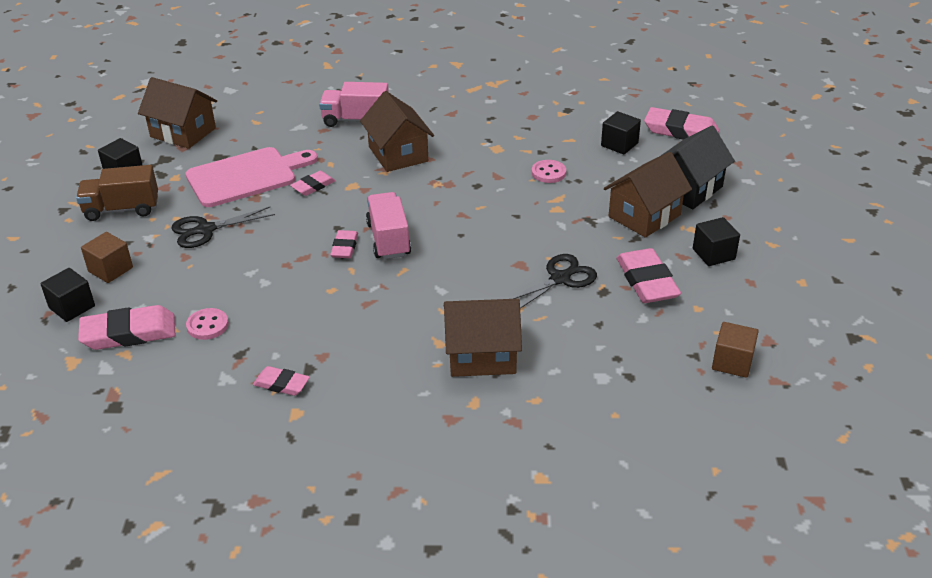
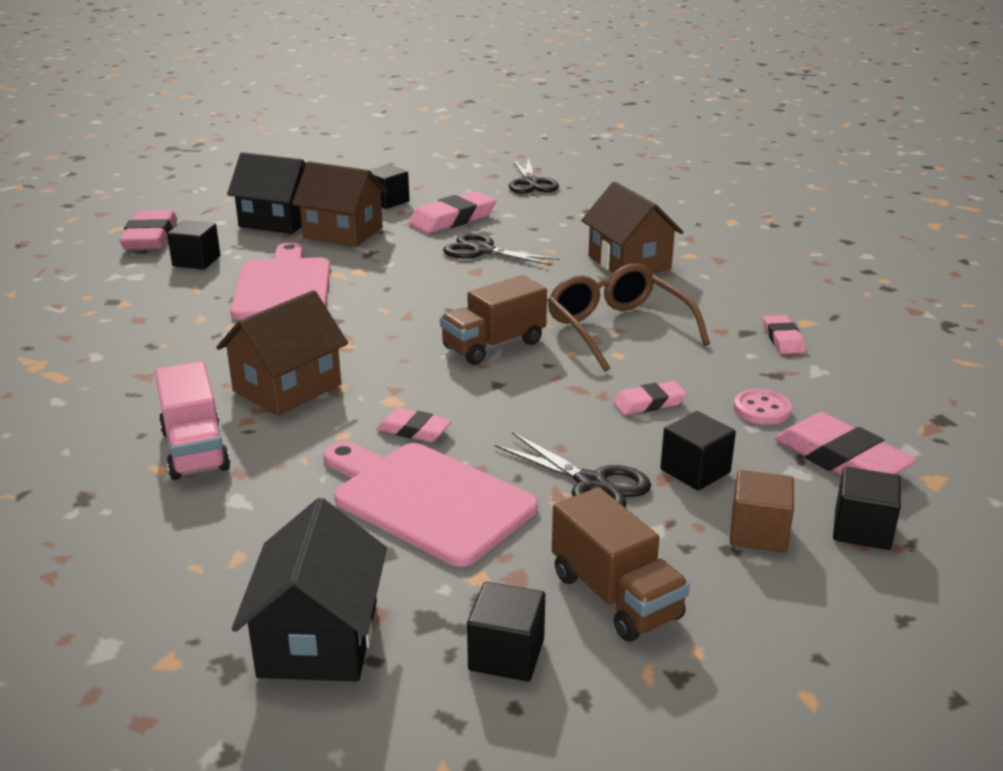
camera: 115 degrees left, 10 degrees down
brown house [138,77,217,149] -> black house [232,498,387,682]
pink eraser [330,230,358,258] -> pink eraser moved to [613,381,687,415]
pink truck [366,192,411,259] -> brown truck [440,275,547,365]
pink button [532,160,566,183] -> pink cutting board [230,242,330,320]
brown cube [712,322,759,378] -> black scissors [509,158,559,193]
none -> brown glasses [547,263,710,372]
none -> black cube [660,411,736,491]

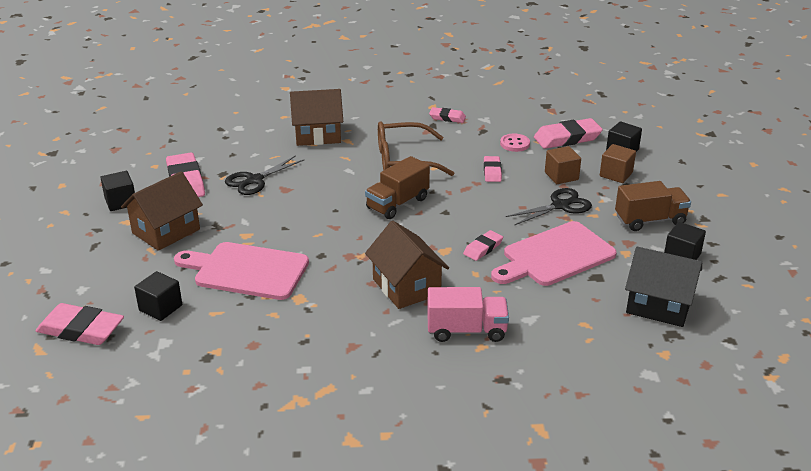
camera: 70 degrees left, 5 degrees up
black house [227,152,306,234] -> none
brown truck [440,275,547,365] -> brown truck turned 60 degrees clockwise [365,156,430,219]
black scissors [509,158,559,193] -> none
black cube [660,411,736,491] -> brown cube [545,146,581,184]

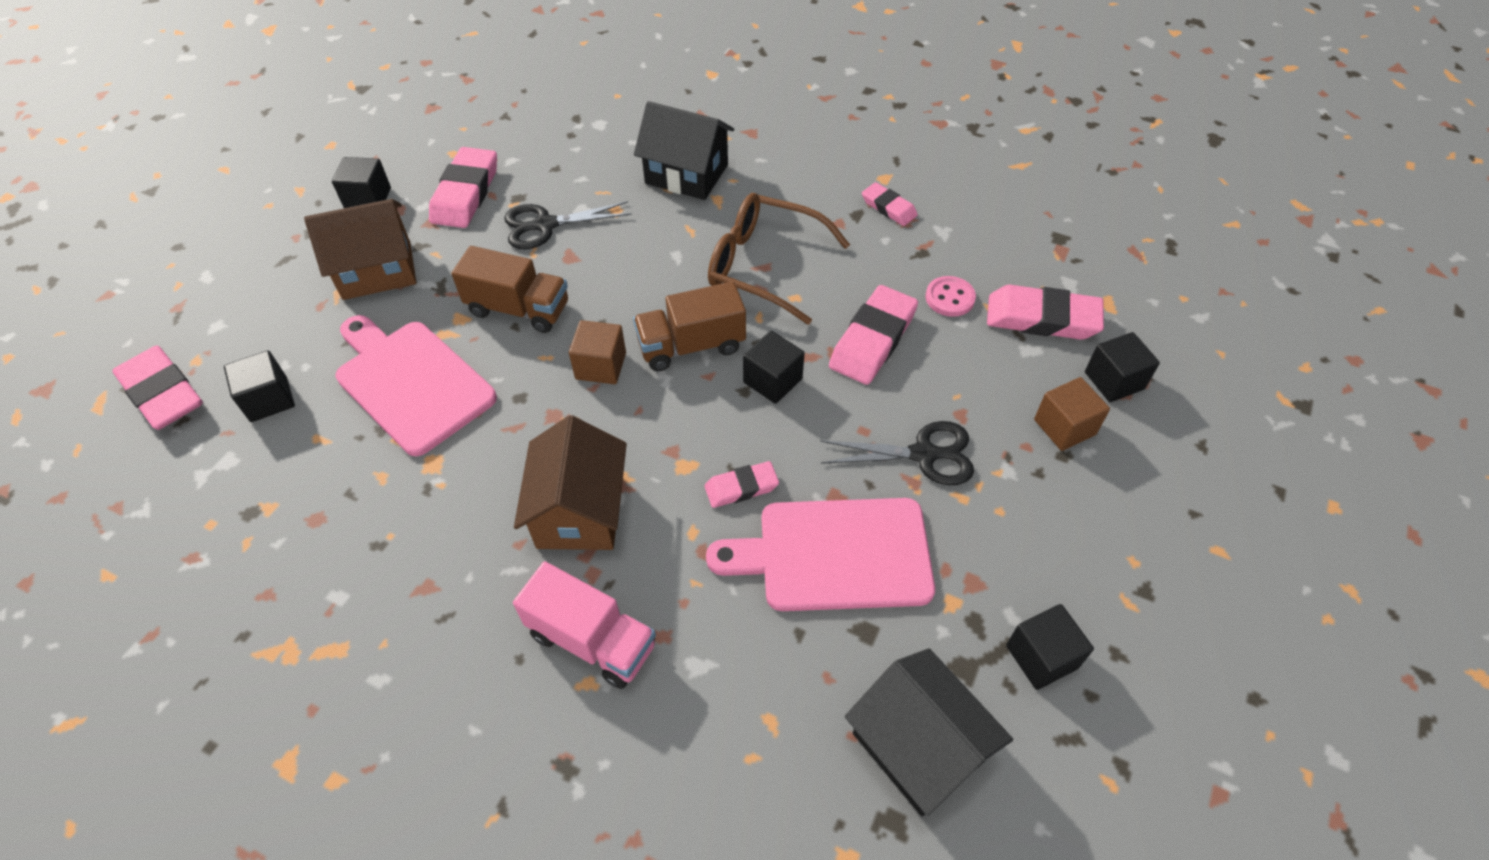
camera: 30 degrees right, 20 degrees up
brown house [290,89,343,146] -> black house [634,101,734,200]
pink eraser [484,156,502,182] -> pink eraser [829,285,918,385], size x1.75
brown cube [545,146,581,184] -> brown cube moved to [569,320,626,384]
brown truck [615,181,691,231] -> brown truck moved to [451,246,568,333]
none -> black cube [743,331,805,404]

